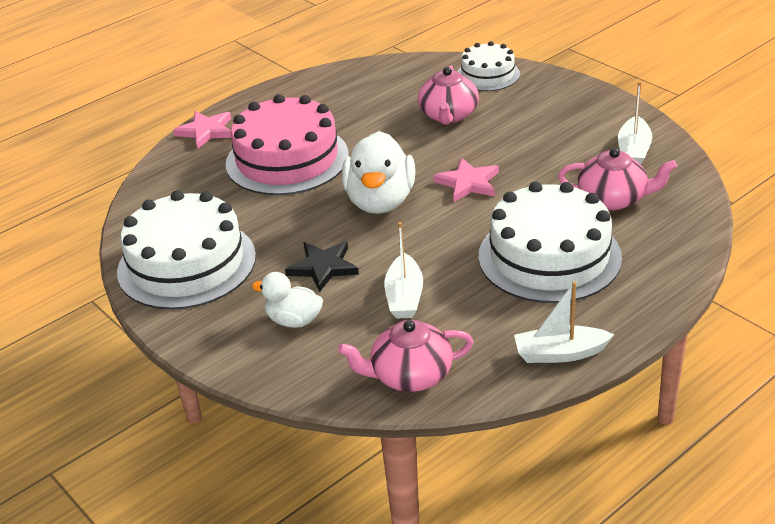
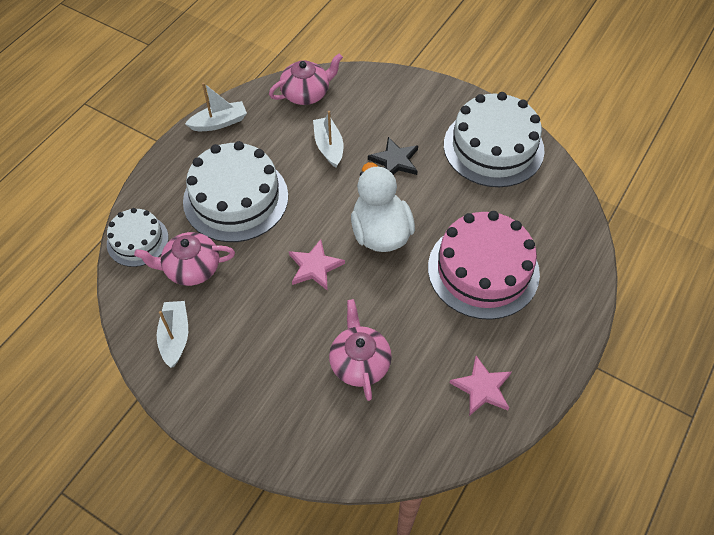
camera: 160 degrees right, 20 degrees up
pink star [173,111,231,149] -> pink star moved to [450,356,511,416]
white duck [252,272,323,328] -> none
white cake [457,41,520,91] -> white cake moved to [107,208,169,267]

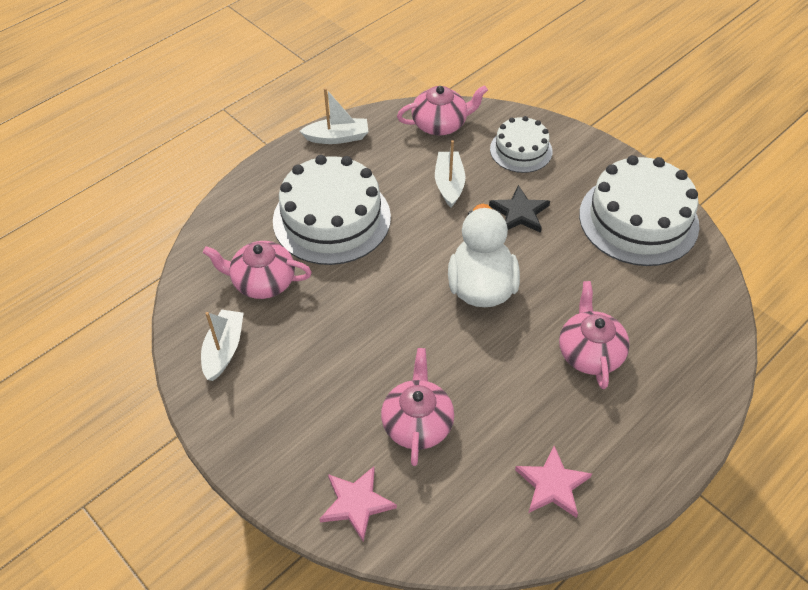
camera: 15 degrees right, 5 degrees down
white cake [107,208,169,267] -> white cake moved to [490,116,552,173]
pink star [289,239,345,291] -> pink star moved to [320,466,397,541]
pink cake [428,211,540,320] -> pink teapot [559,281,630,389]

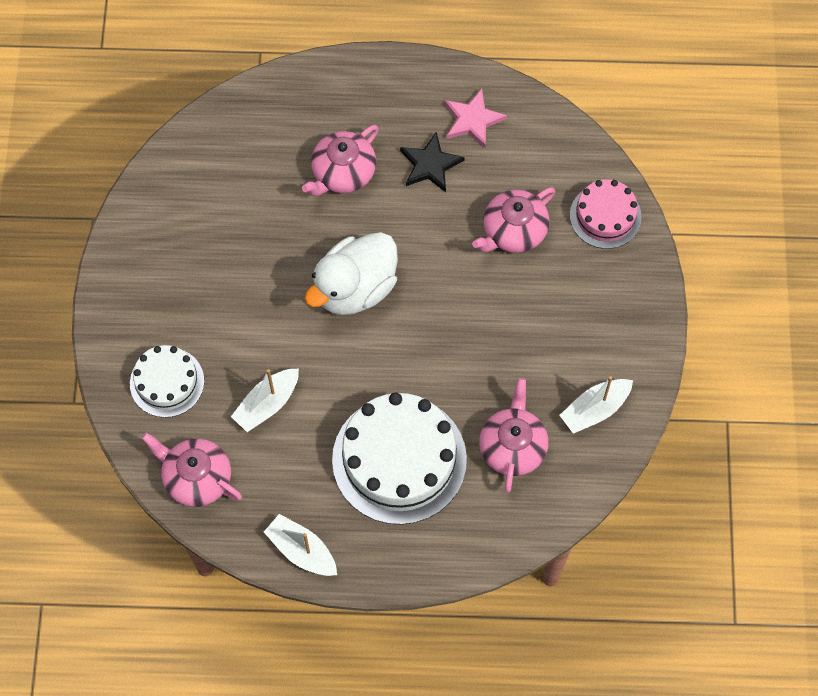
camera: 135 degrees left, 15 degrees up
pink teapot [203,241,312,299] -> pink teapot turned 135 degrees counterclockwise [479,378,548,493]
pink star [320,466,397,541] -> pink cake [570,179,642,249]
black star [489,185,550,233] -> black star moved to [400,132,465,192]
white cake [579,155,700,266] -> none

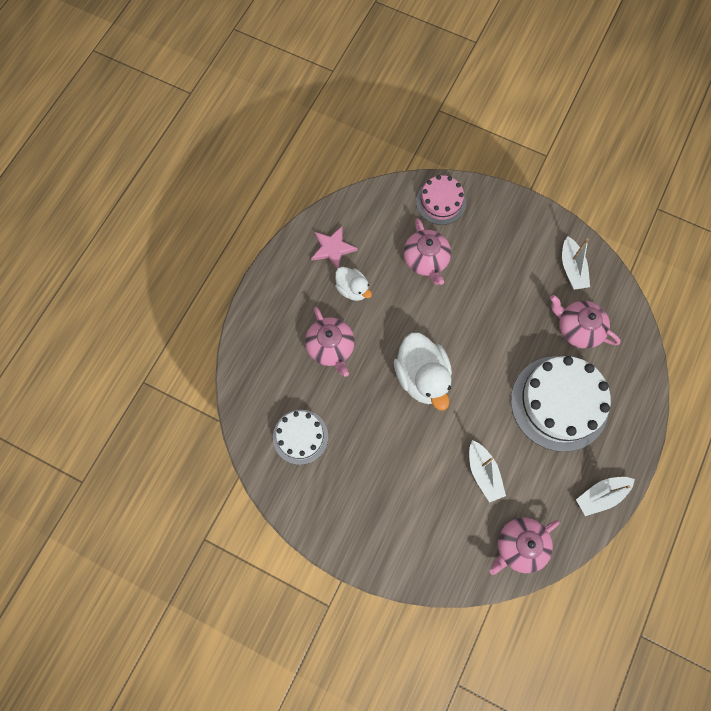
camera: 65 degrees left, 5 degrees up
white cake [130,345,204,418] -> white cake moved to [273,410,328,465]
black star [400,132,465,192] -> white duck [335,267,372,301]

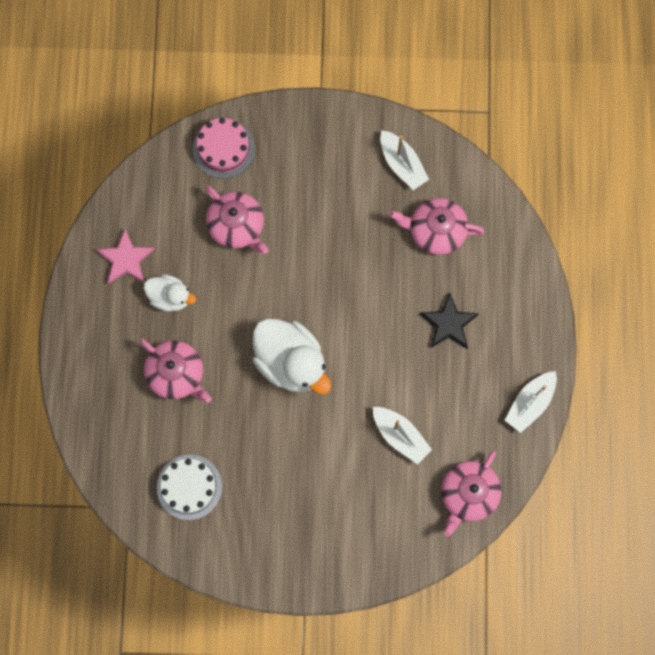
camera: 25 degrees left, 5 degrees up
white cake [511,356,611,452] -> black star [420,292,479,348]

